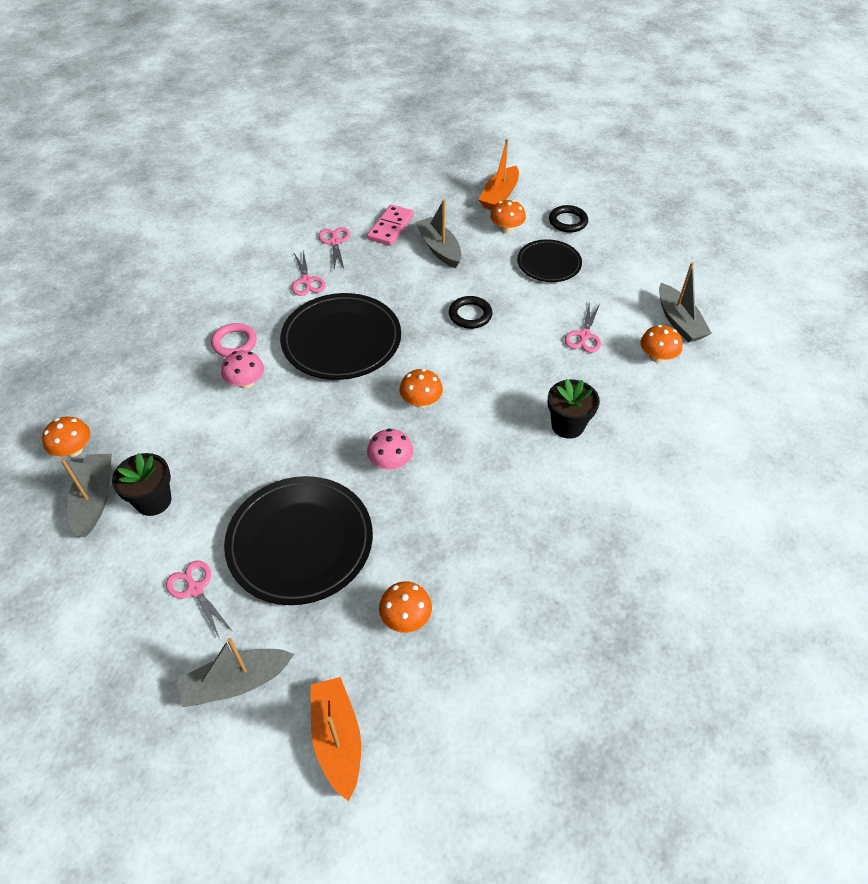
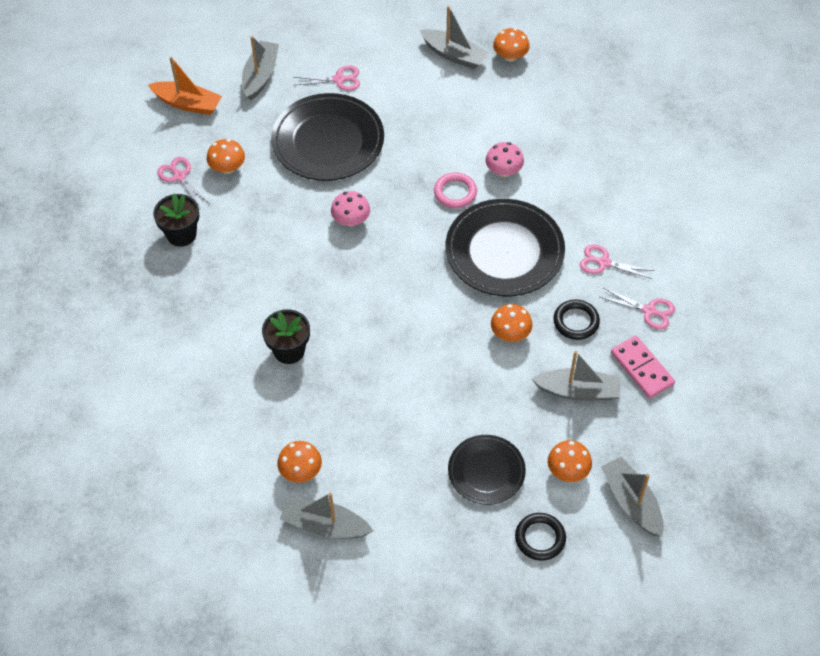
camera: 125 degrees right, 5 degrees up
black flower pot [112,453,171,516] -> black flower pot moved to [153,194,199,247]
pink ring [211,323,257,357] -> pink ring moved to [434,172,477,208]
orange mushroom [399,369,443,408] -> orange mushroom moved to [491,304,533,342]
black ring [449,296,492,329] -> black ring moved to [554,300,600,340]
orange boat [478,139,519,210] -> grey boat [601,457,664,537]
pink scissors [565,302,601,353] -> pink scissors moved to [157,157,210,208]

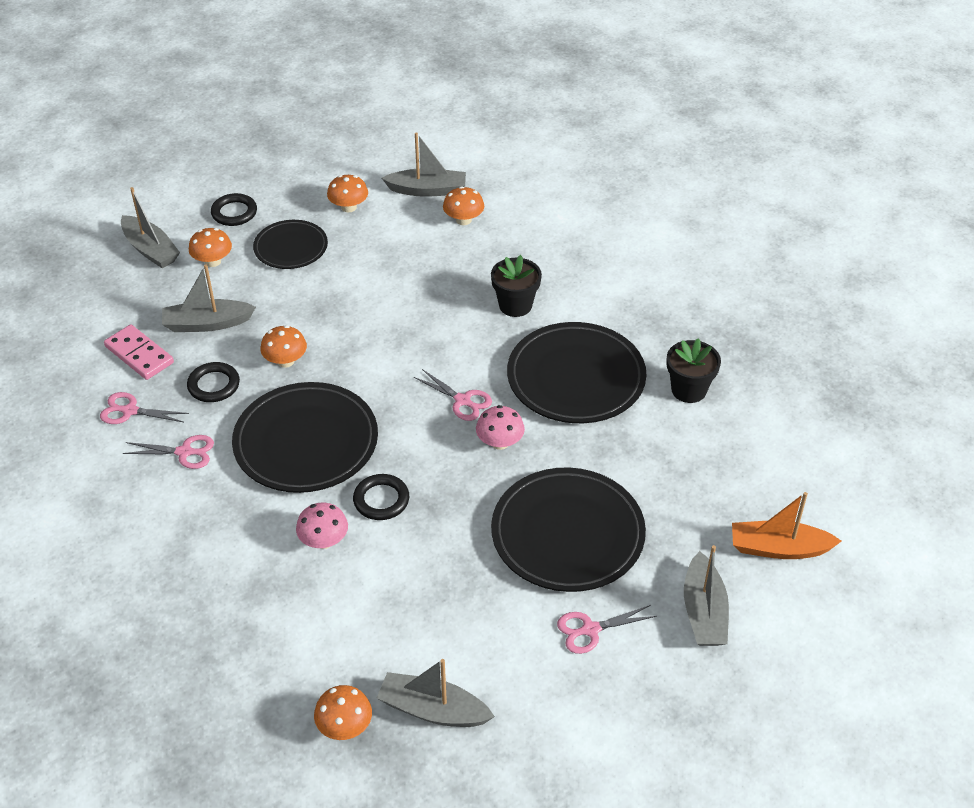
camera: 165 degrees right, 10 degrees down
pink scissors [157,157,210,208] -> pink scissors moved to [414,369,492,421]
orange mushroom [207,139,245,174] -> orange mushroom moved to [327,175,368,213]
pink ring [434,172,477,208] -> black ring [353,474,409,520]
none -> black plate [507,322,646,423]

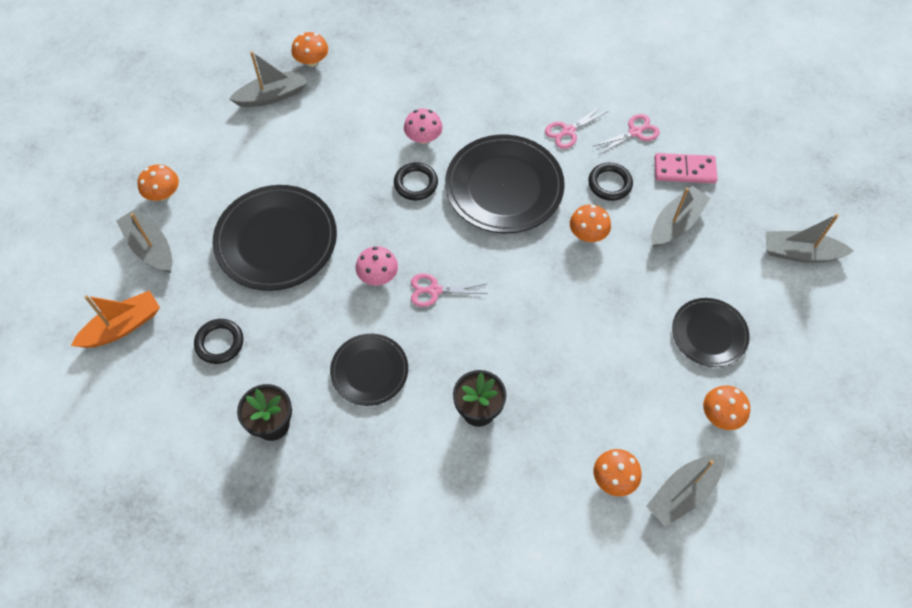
camera: 140 degrees right, 15 degrees up
orange mushroom [189,228,232,267] -> orange mushroom moved to [138,164,179,201]
black ring [211,193,257,226] -> black ring moved to [194,319,243,364]
black plate [507,322,646,423] -> black plate [330,334,408,406], size x0.59
pink scissors [557,605,657,654] -> none

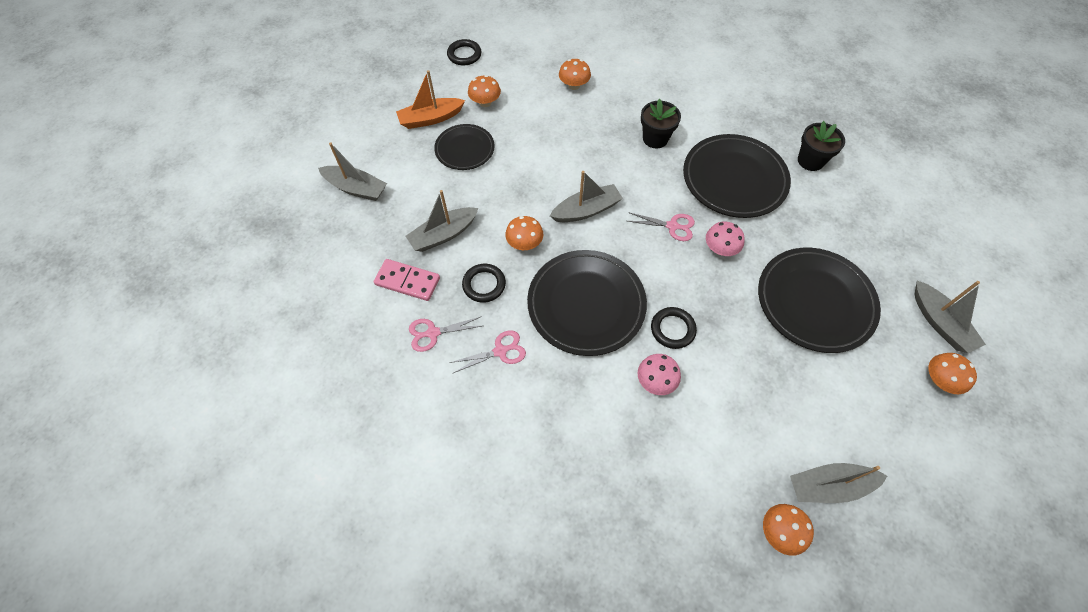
camera: 165 degrees left, 0 degrees up
orange boat [71,290,160,348] -> orange boat moved to [396,70,465,129]
black ring [194,319,243,364] -> black ring moved to [447,39,482,66]
black plate [330,334,408,406] -> black plate [683,134,791,218], size x1.70
grey boat [646,454,725,526] -> grey boat moved to [550,171,623,222]

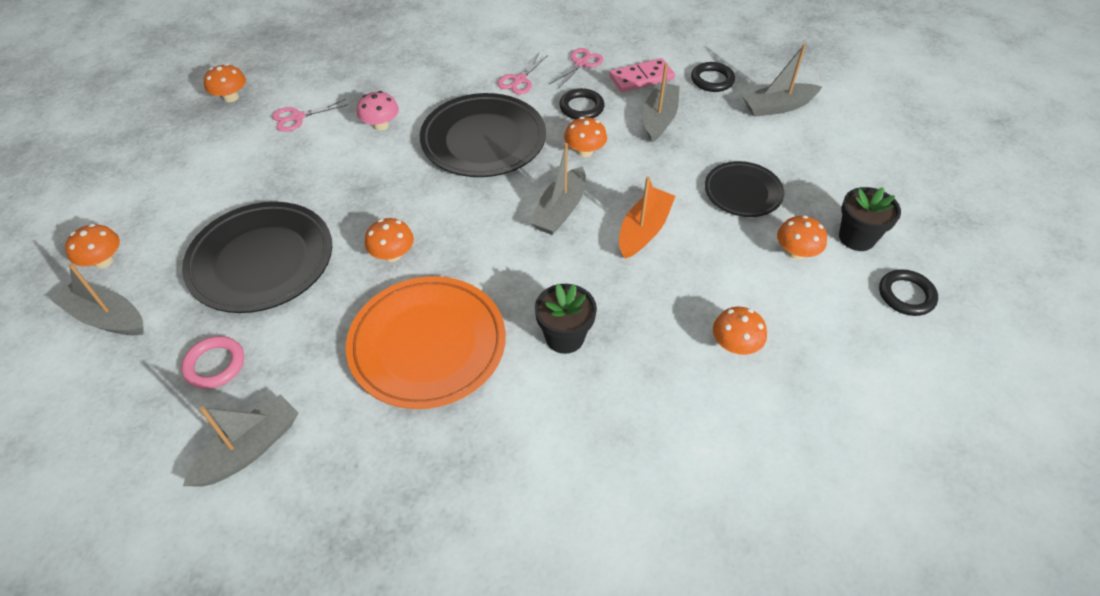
camera: 140 degrees right, 10 degrees down
orange boat [396,70,465,129] -> orange boat moved to [619,176,675,259]
pink scissors [628,212,695,241] -> pink scissors moved to [272,99,348,132]
black ring [651,307,697,349] -> black ring moved to [691,62,735,92]
black plate [683,134,791,218] -> orange plate [346,276,506,409]
pink mushroom [706,222,745,256] -> orange mushroom [365,218,414,262]
grey boat [790,463,887,503] -> grey boat moved to [183,394,299,487]
black flower pot [798,121,845,171] -> black flower pot moved to [839,187,901,251]
none -> pink ring [181,336,244,389]

